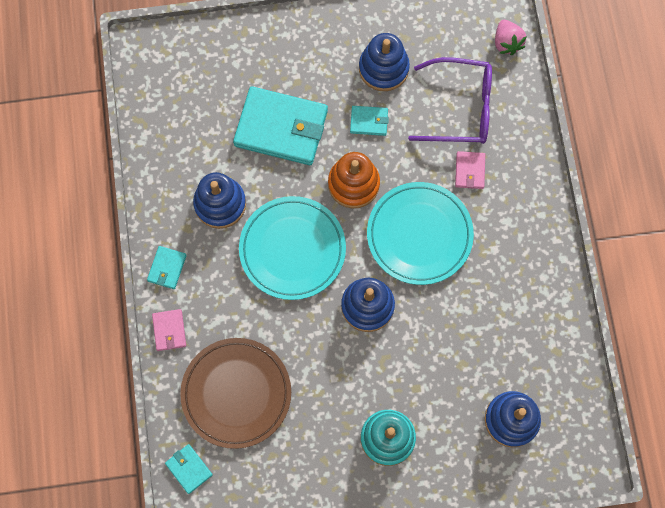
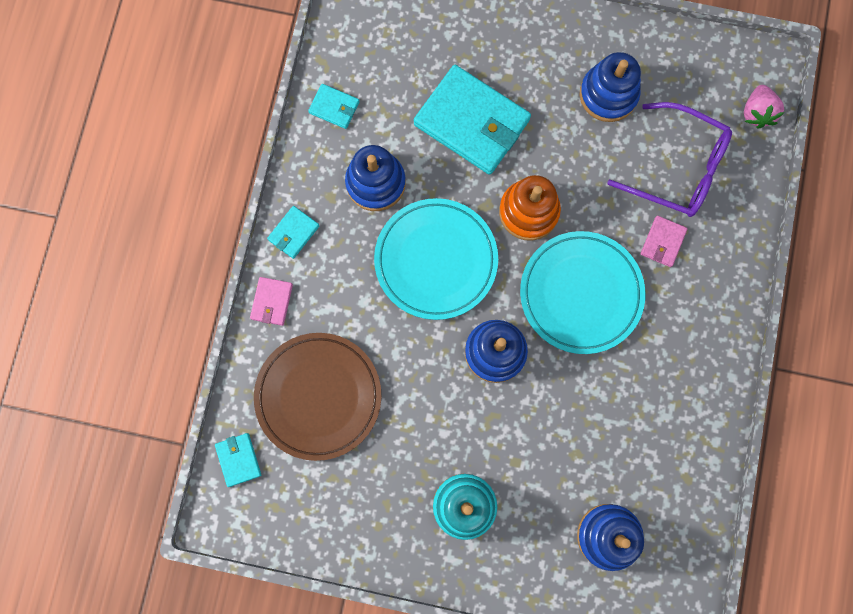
camera: 20 degrees right, 5 degrees up
turquoise wallet [350,106,389,136] -> turquoise wallet moved to [308,84,360,129]

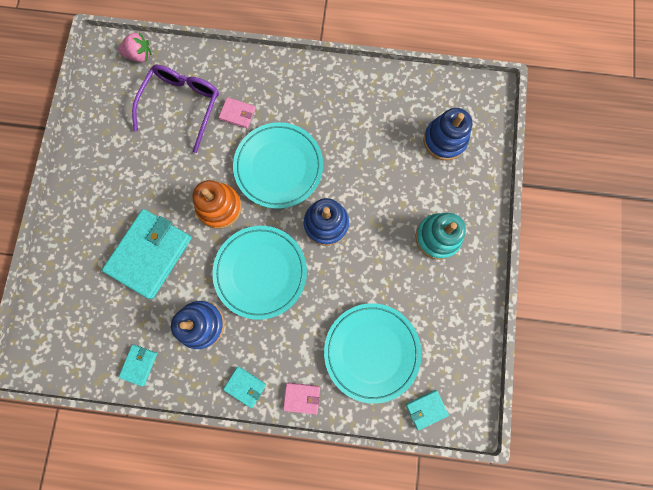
camera: 95 degrees left, 0 degrees up
brown plate [254,333,381,461] -> turquoise plate [324,303,422,404]
blue stacking toy [580,52,641,122] -> none

